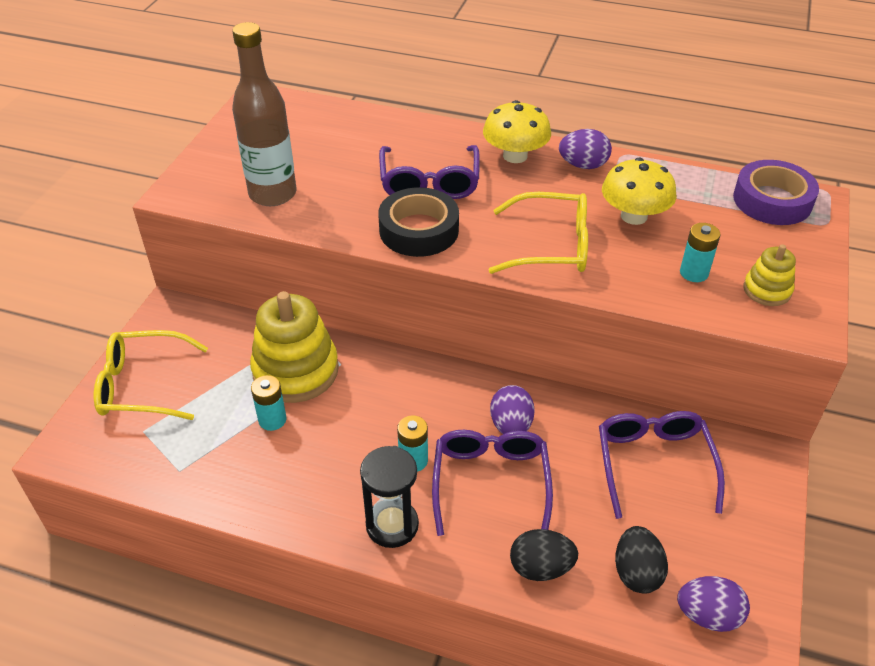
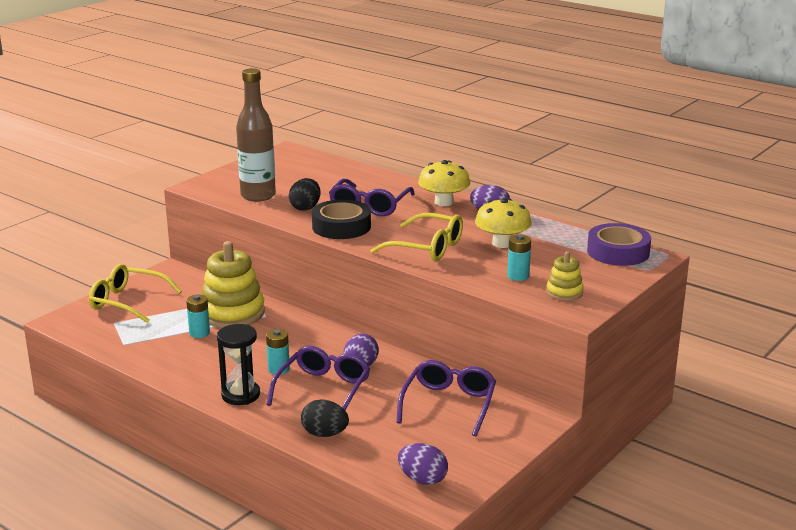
camera: 20 degrees right, 20 degrees down
black egg [615,526,668,594] -> black egg moved to [289,178,320,211]

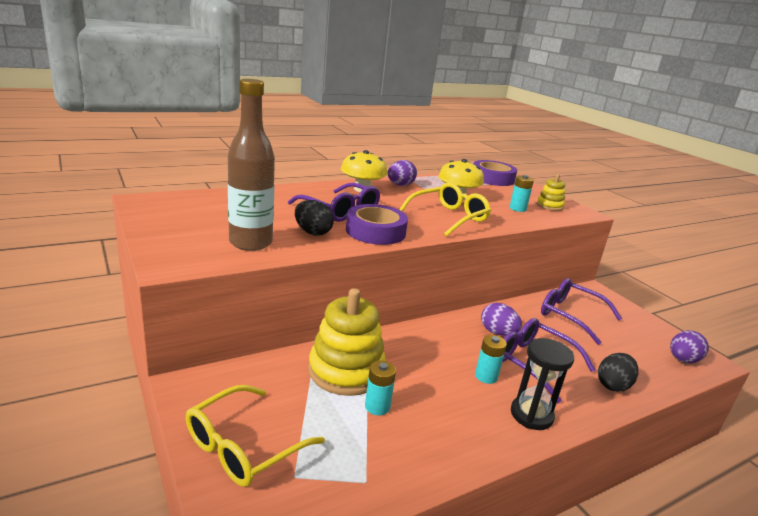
camera: 70 degrees left, 0 degrees up
black tape [312,200,371,239] -> purple tape [346,204,408,245]

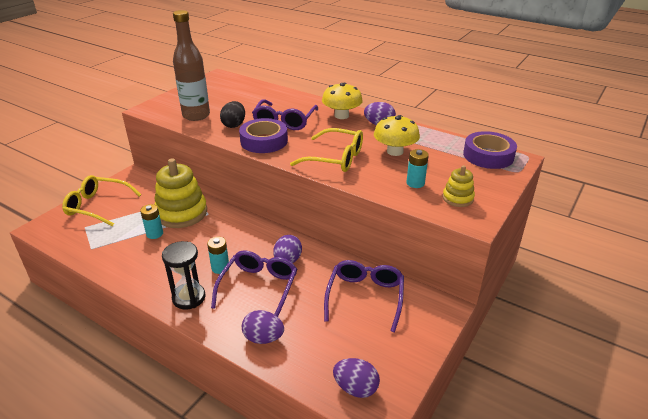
camera: 65 degrees right, 10 degrees up
black egg [598,353,638,392] -> purple egg [242,310,284,344]

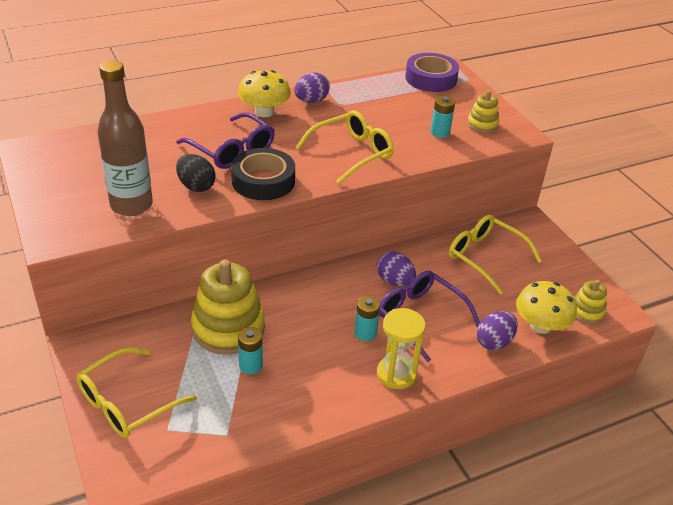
camera: 60 degrees left, 5 degrees up
black hourglass [162,241,205,310] -> yellow hourglass [377,308,426,389]
purple tape [239,118,288,153] -> black tape [231,148,295,200]
purple glasses [324,260,404,332] -> yellow glasses [449,215,542,295]
purple egg [333,358,380,398] -> yellow stacking toy [574,280,607,324]
yellow mushroom [374,115,420,156] -> yellow mushroom moved to [516,281,577,334]

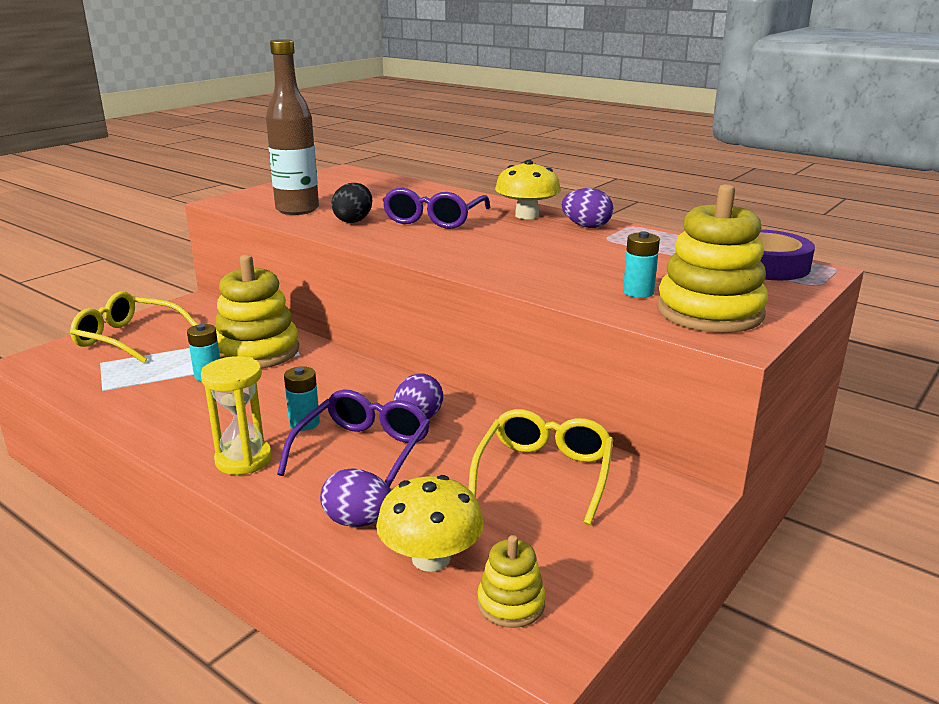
camera: 65 degrees right, 15 degrees down
black tape [231,148,295,200] -> none
yellow glasses [296,111,394,184] -> none
yellow stacking toy [467,90,499,133] -> yellow stacking toy [657,184,768,333], size x1.98

